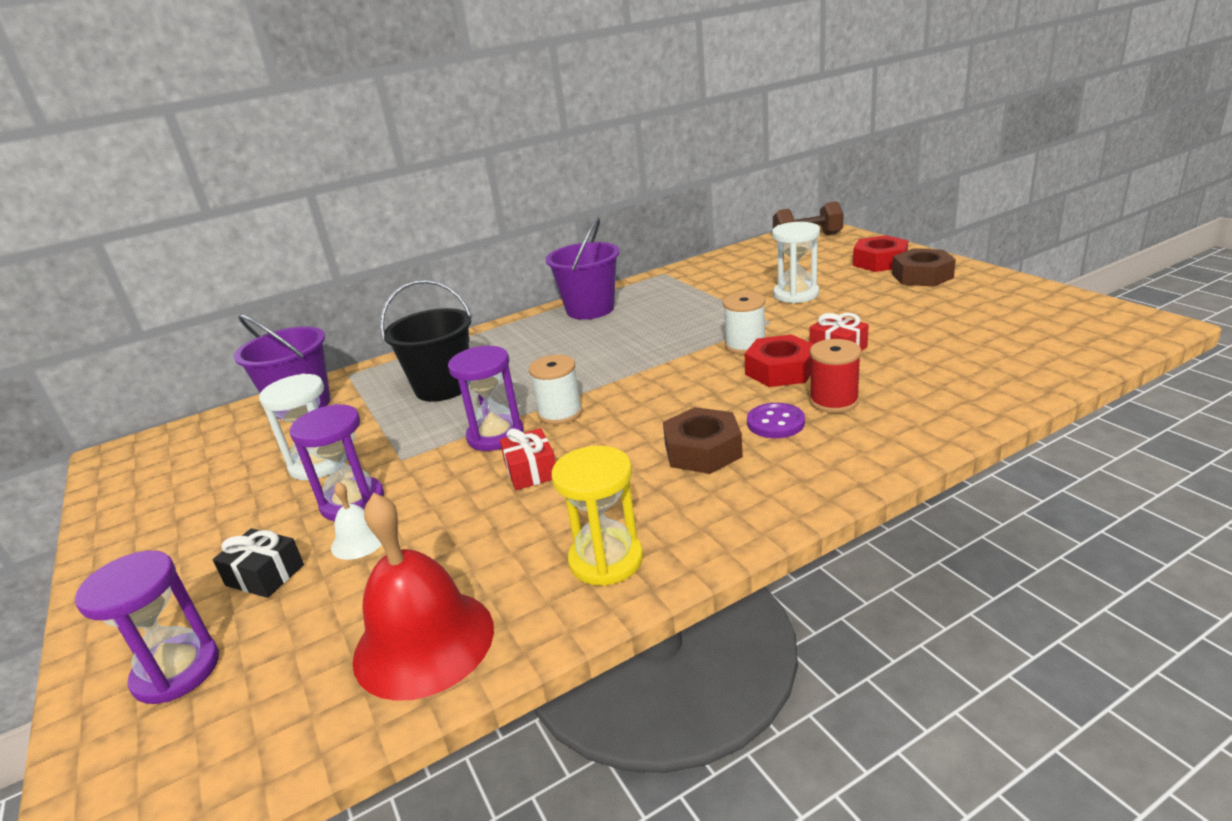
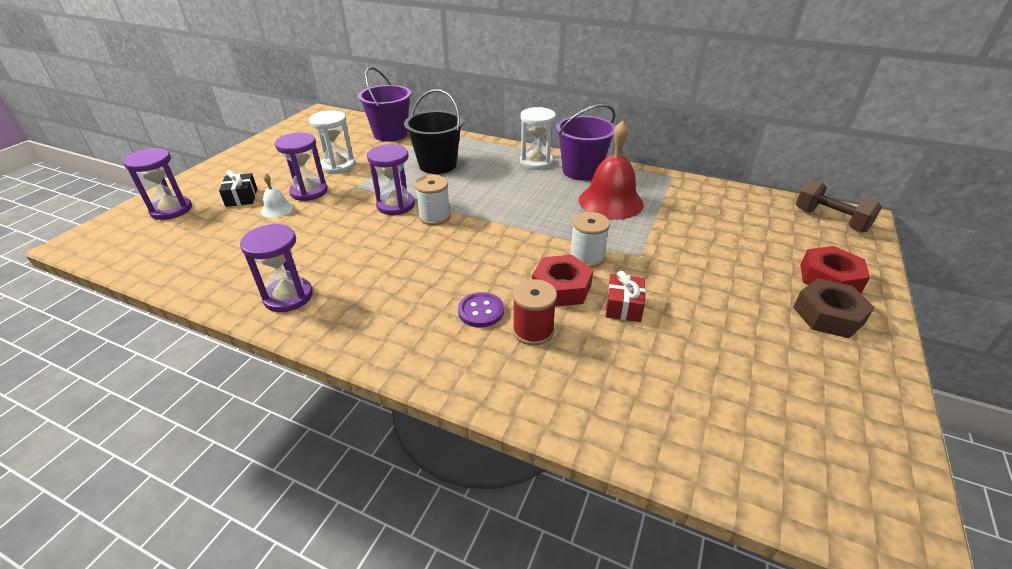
camera: 50 degrees right, 10 degrees up
red bell [352,493,494,701] -> red bell moved to [579,120,644,220]
red gift [500,428,556,490] -> none
yellow hourglass [551,446,643,586] -> purple hourglass [240,224,313,312]
brown nut [663,407,743,474] -> none
white hourglass [772,222,820,303] -> white hourglass moved to [520,107,556,170]

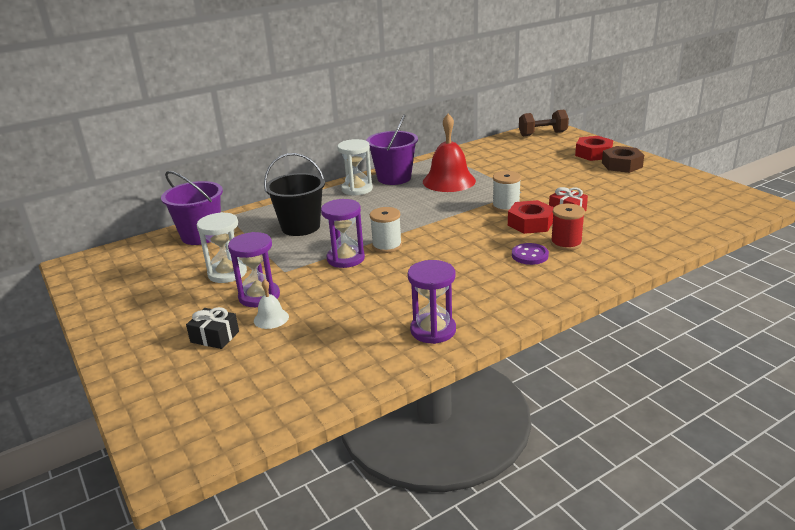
camera: 55 degrees left, 10 degrees down
purple hourglass [123,148,192,220] -> none

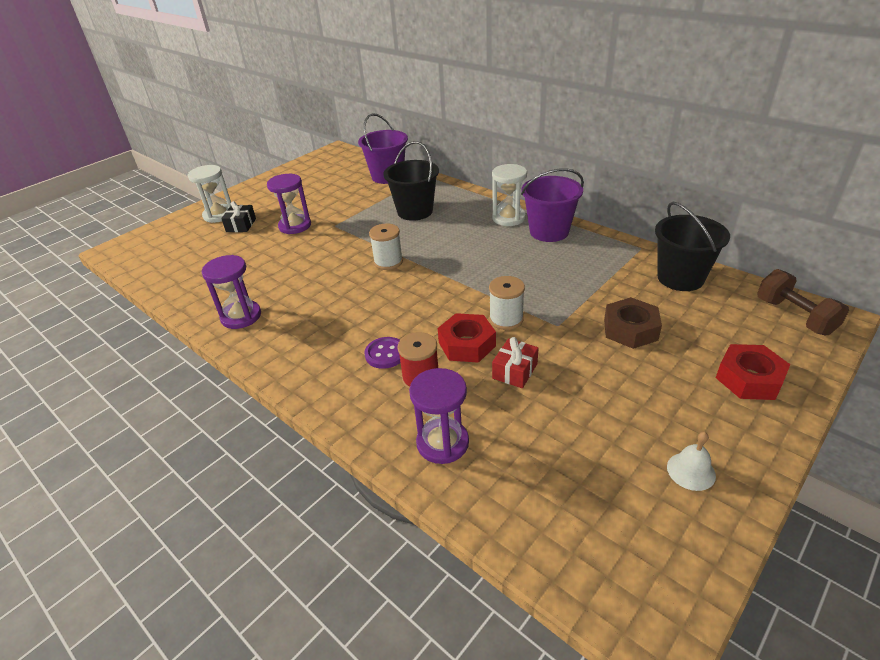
camera: 75 degrees right, 10 degrees up
white hourglass [197,212,247,283] -> white hourglass moved to [188,165,231,223]
white bell [254,279,289,329] -> white bell moved to [667,432,716,491]
purple hourglass [321,199,365,268] -> purple hourglass moved to [409,368,469,464]
red bell [423,114,476,192] -> none
brown nut [602,146,644,173] -> brown nut moved to [604,297,662,349]
none -> black bucket [655,202,730,291]

